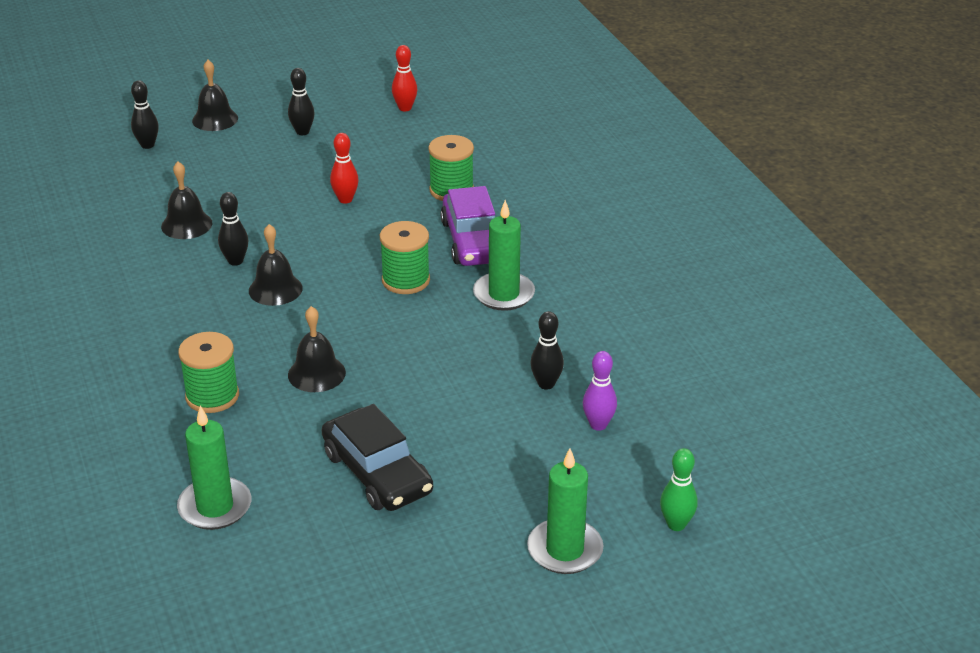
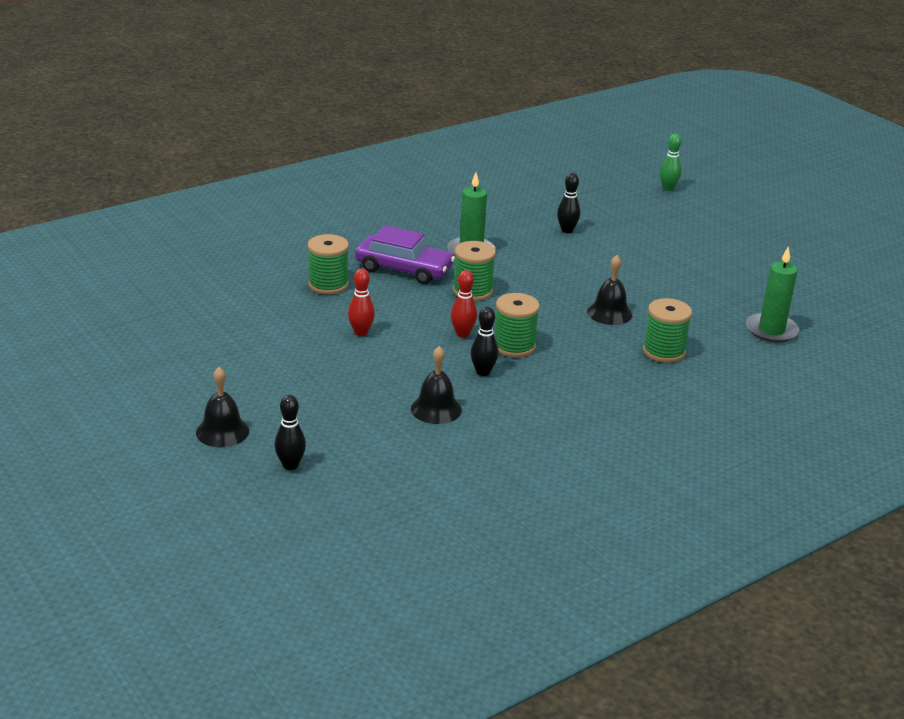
camera: 105 degrees left, 5 degrees down
black bell [249,224,303,306] -> green spool [495,293,540,357]
black bowling pin [288,68,315,135] -> none
black car [322,404,433,511] -> none
red bowling pin [392,45,418,111] -> red bowling pin moved to [451,270,477,338]
purple car [440,186,495,266] -> purple car turned 45 degrees clockwise [355,225,455,284]
green candle [527,448,603,574] -> none
purple bowling pin [583,351,617,431] -> none

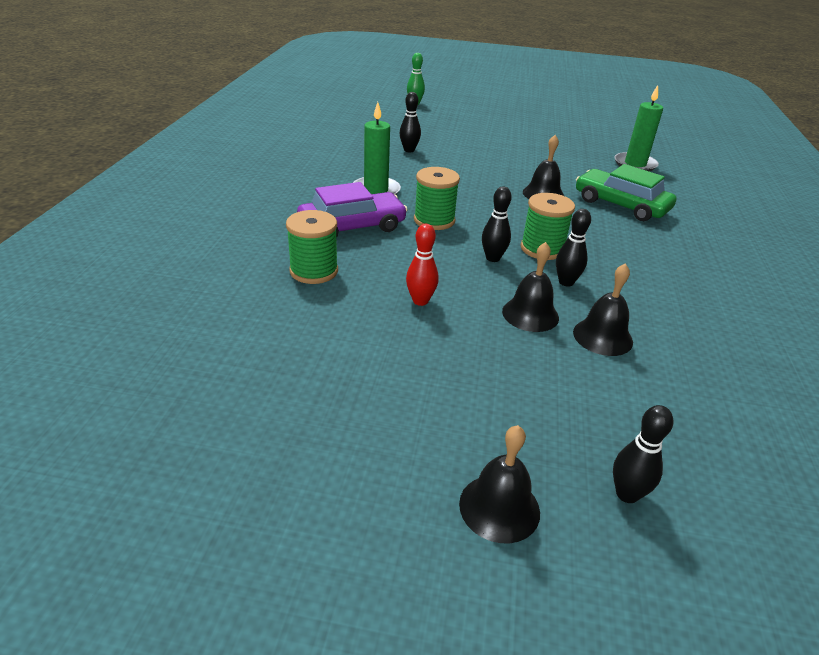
camera: 45 degrees left, 5 degrees up
red bowling pin [451,270,477,338] -> black bowling pin [482,187,511,262]
green spool [643,298,692,363] -> green car [576,164,676,221]
none -> black bell [502,242,559,332]

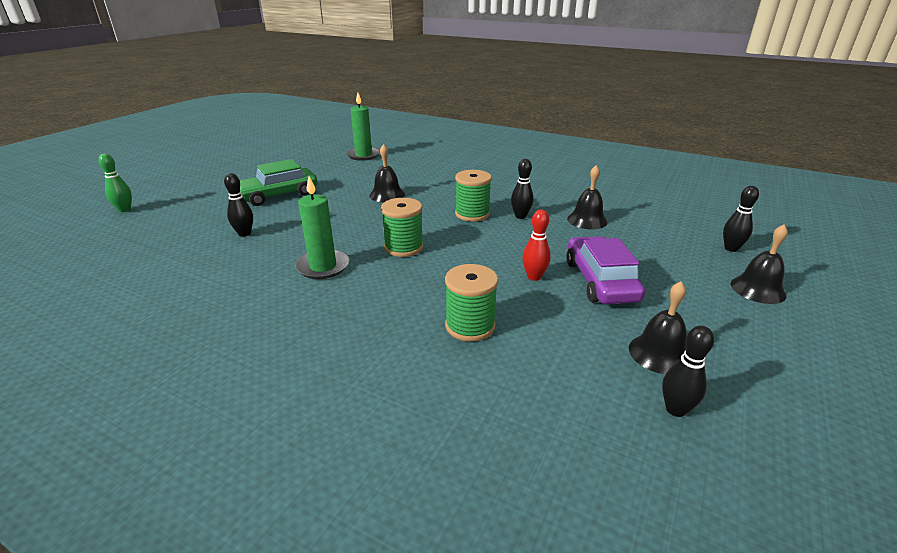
camera: 70 degrees left, 5 degrees down
purple car [297,182,408,238] -> purple car moved to [566,236,645,304]
black bowling pin [482,187,511,262] -> black bowling pin moved to [662,326,714,417]
black bell [502,242,559,332] -> black bell moved to [629,281,687,374]
green car [576,164,676,221] -> green car moved to [240,159,318,206]

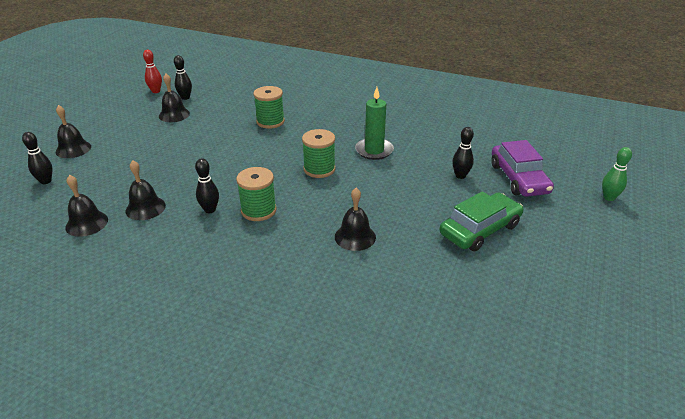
camera: 175 degrees right, 5 degrees up
green candle [346,92,380,161] -> none
red bowling pin [522,210,551,281] -> red bowling pin moved to [143,50,162,93]
purple car [566,236,645,304] -> purple car moved to [491,140,554,197]
none -> black bell [65,175,108,237]

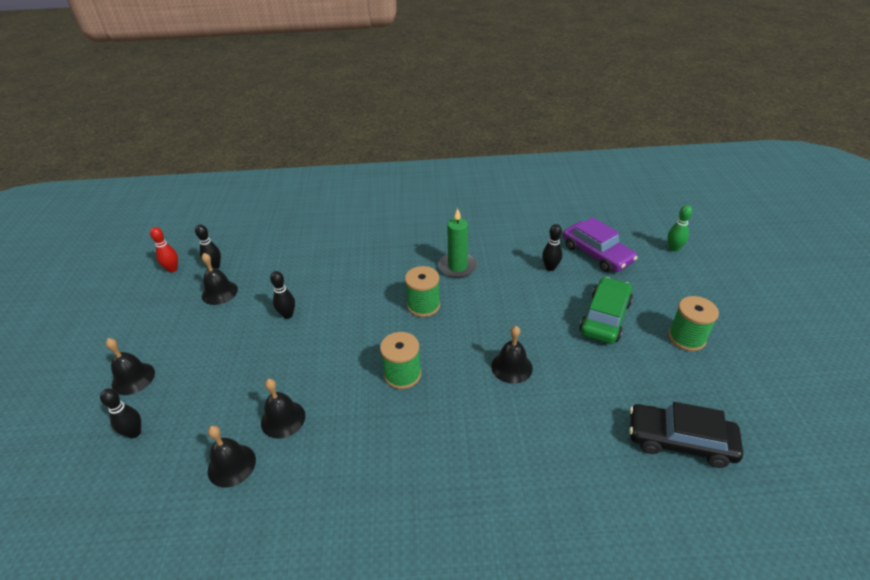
camera: 25 degrees left, 5 degrees up
black bowling pin [195,158,219,213] -> black bowling pin moved to [270,271,295,319]
green spool [254,86,285,129] -> green spool moved to [668,296,719,351]
none -> black car [629,402,743,468]

